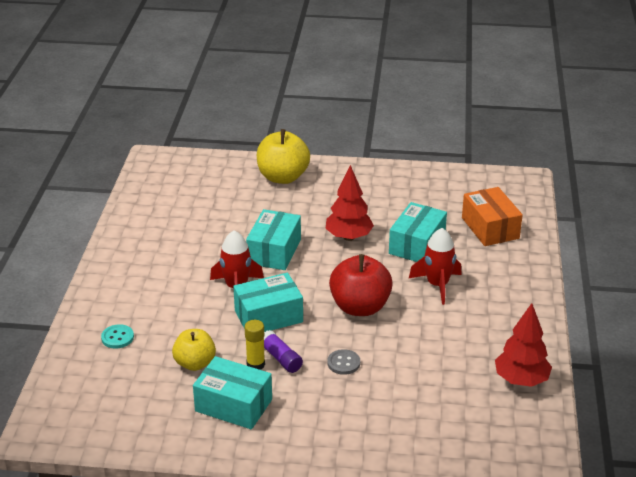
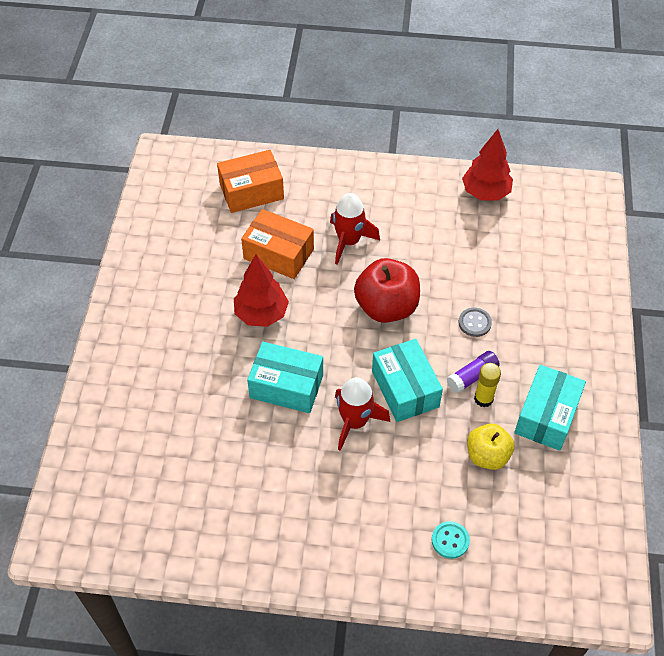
camera: 90 degrees left, 20 degrees up
yellow apple [257,129,310,184] -> none
turquoise box [389,202,447,262] -> orange box [241,209,314,279]

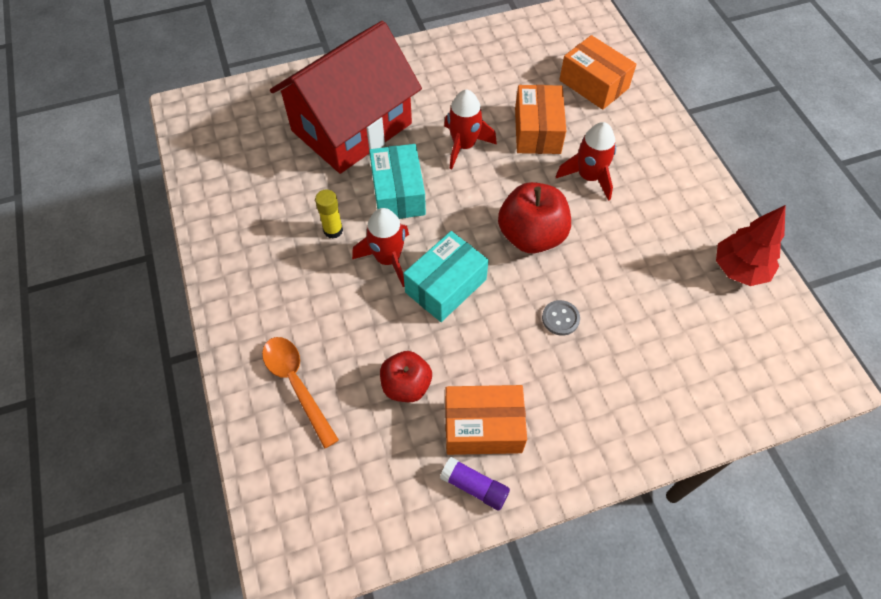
camera: 65 degrees right, 5 degrees up
red tree [234,255,289,327] -> red rocket [444,90,497,169]
turquoise button [432,521,470,559] -> orange spoon [262,337,339,449]
purple glue stick [447,351,500,393] -> purple glue stick moved to [440,457,510,510]
yellow apple [467,423,514,470] -> red apple [380,351,432,402]
yellow glue stick [474,363,501,407] -> yellow glue stick moved to [315,190,343,239]
turquoise box [514,365,586,451] -> orange box [445,385,527,455]
none -> red house [270,21,422,174]

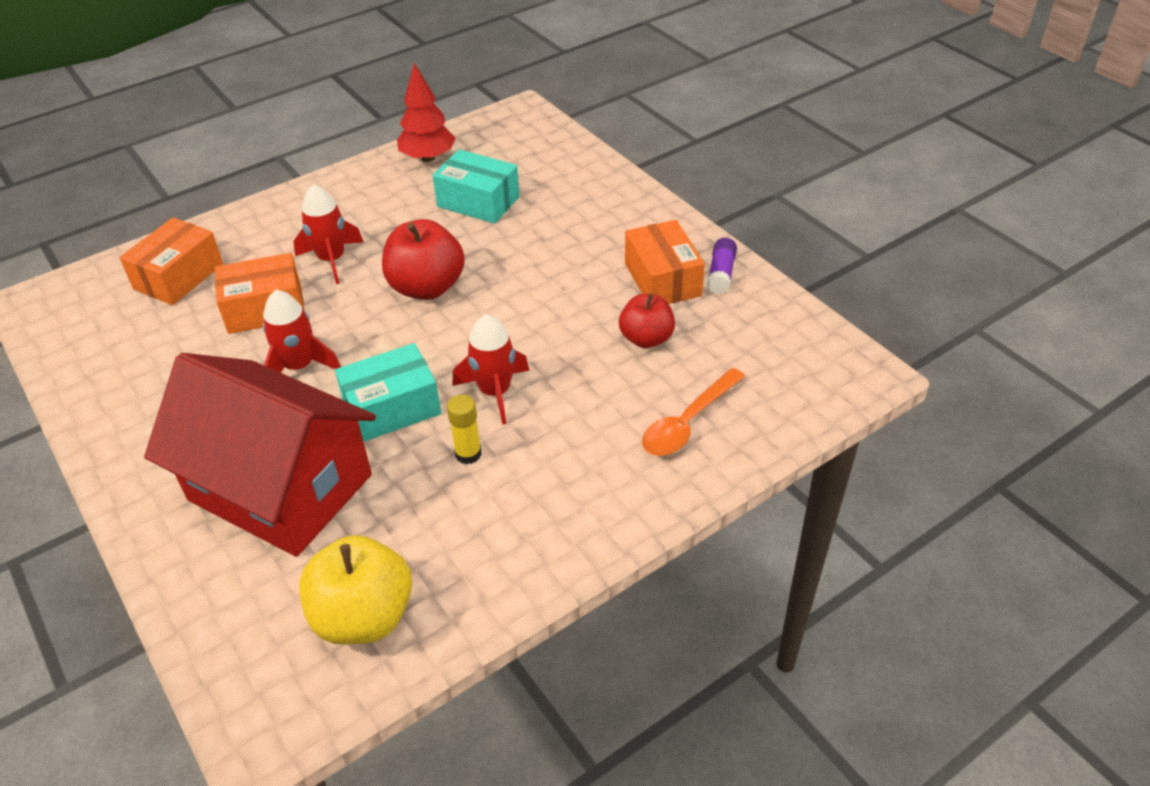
camera: 105 degrees left, 15 degrees down
turquoise box [403,231,489,322] -> turquoise box moved to [432,149,520,224]
grey button [542,300,580,336] -> none
none -> yellow apple [299,535,412,645]

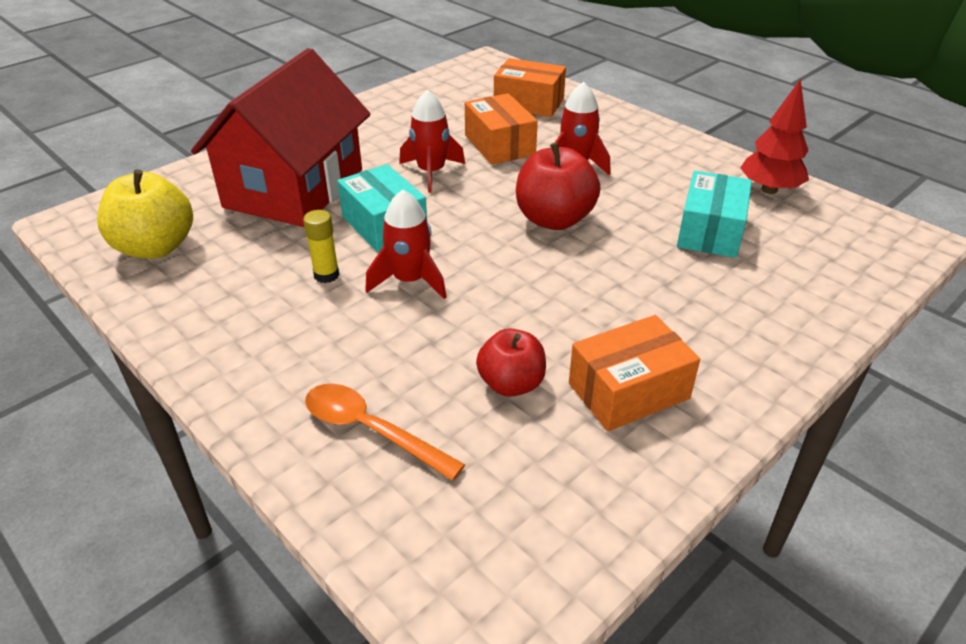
camera: 80 degrees right, 5 degrees down
purple glue stick [707,238,737,294] -> none

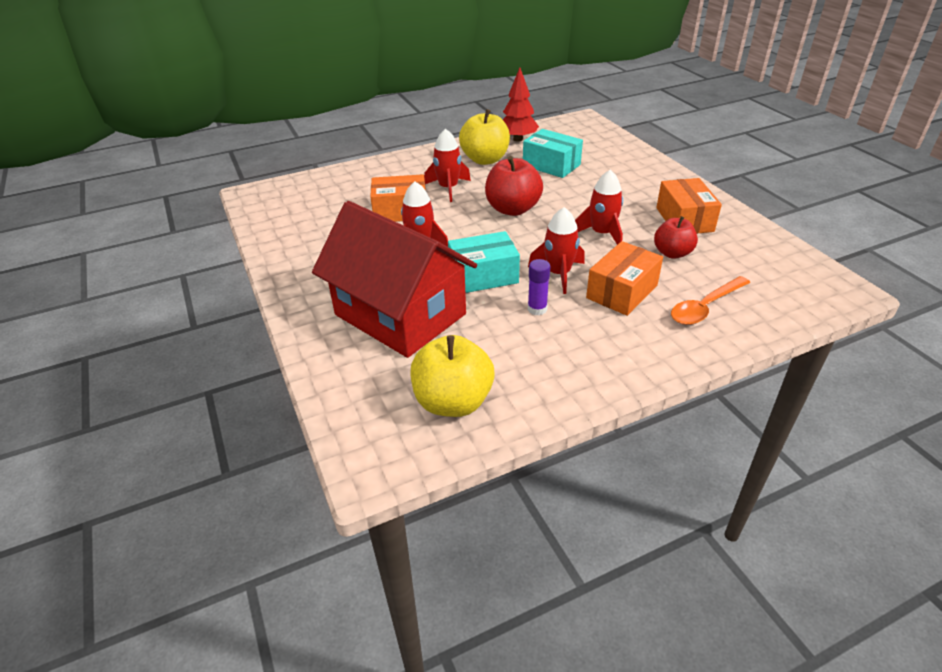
camera: 70 degrees left, 0 degrees up
yellow glue stick [303,210,339,283] -> purple glue stick [528,259,550,315]
orange box [494,58,566,117] -> orange box moved to [586,241,663,316]
none -> yellow apple [459,109,510,165]
none -> red rocket [575,170,623,245]

